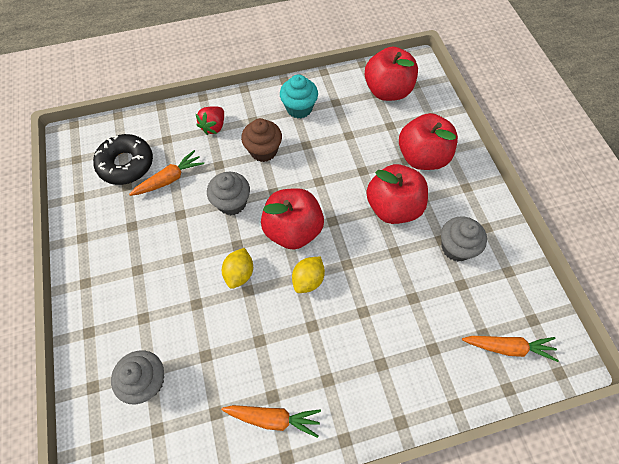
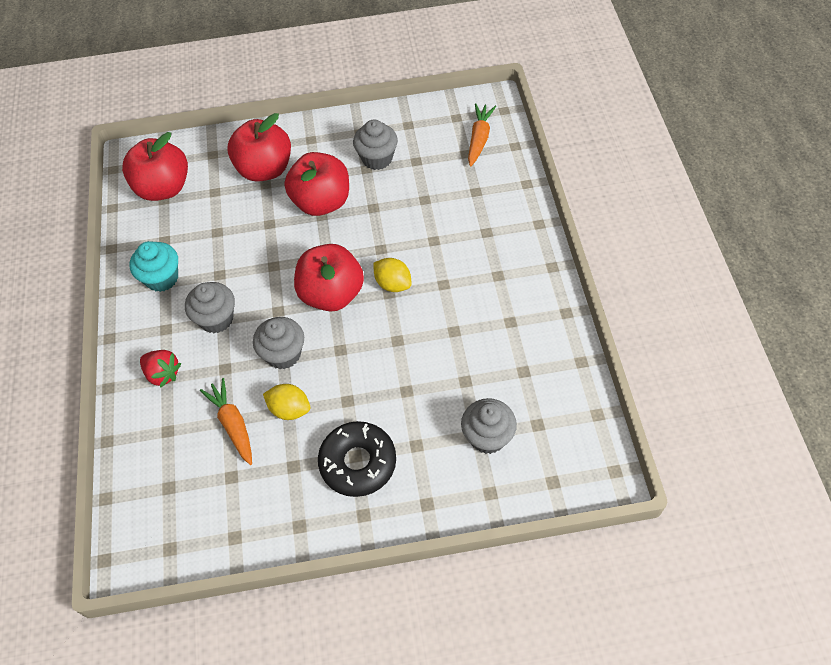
camera: 80 degrees left, 5 degrees down
black donut [93,134,153,185] -> black donut moved to [318,421,396,497]
yellow lemon [222,248,253,289] -> yellow lemon moved to [263,384,310,420]
orange carrot [222,405,321,438] -> none
brown cupcake [241,118,282,162] -> grey cupcake [185,282,235,333]

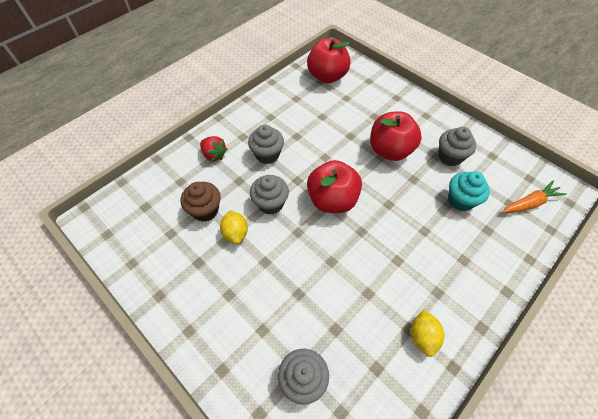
camera: 50 degrees right, 0 degrees up
turquoise cupcake [130,241,178,292] -> turquoise cupcake moved to [448,172,490,211]
red strawberry [140,350,181,388] -> red strawberry turned 45 degrees counterclockwise [200,136,227,162]
orange carrot [200,378,252,465] -> brown cupcake [181,182,221,222]
red apple [227,113,291,182] -> none
black donut [318,421,396,497] -> none
yellow lemon [373,258,411,292] -> yellow lemon moved to [411,310,444,357]

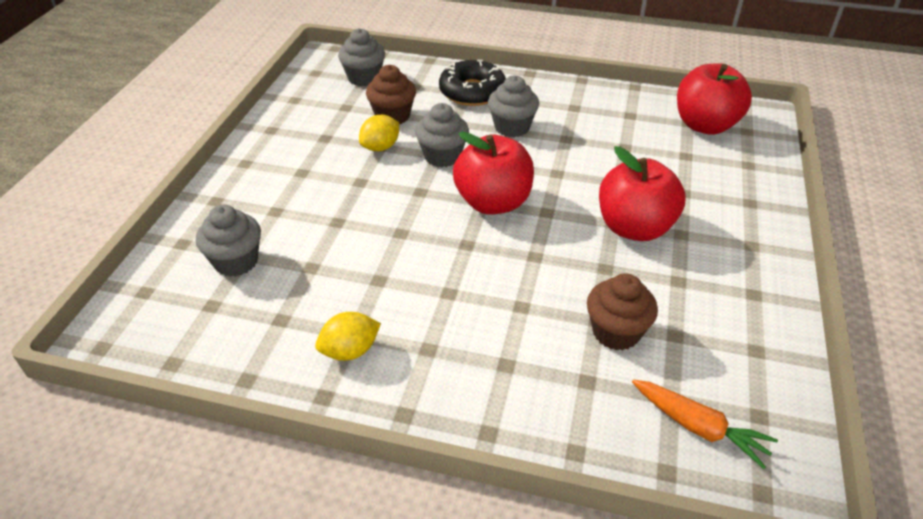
camera: 60 degrees right, 15 degrees down
red strawberry [200,136,227,162] -> black donut [439,60,506,106]
grey cupcake [438,127,476,166] -> grey cupcake moved to [338,28,385,86]
turquoise cupcake [448,172,490,211] -> brown cupcake [587,273,658,351]

